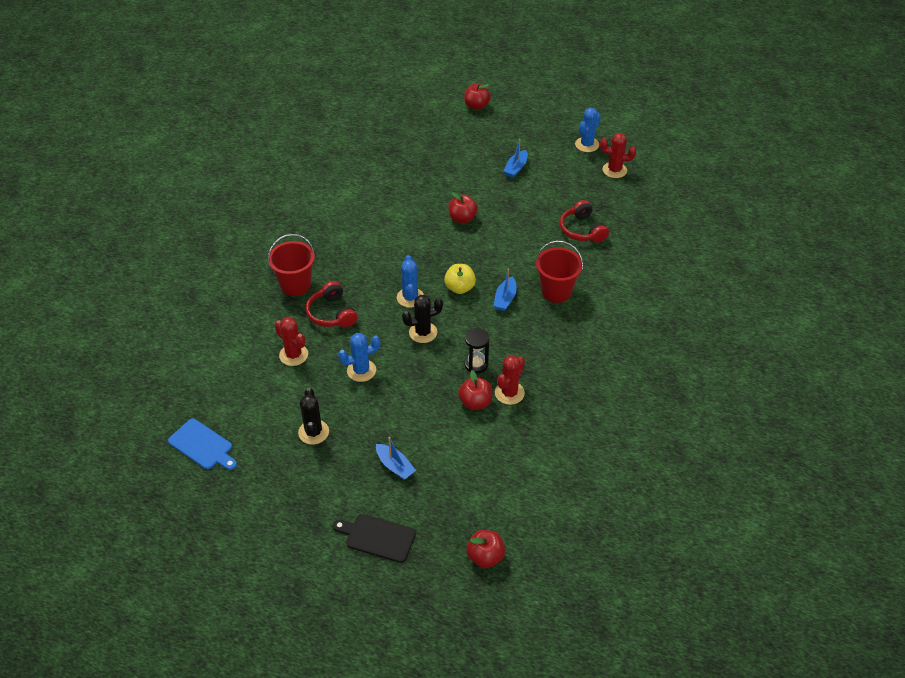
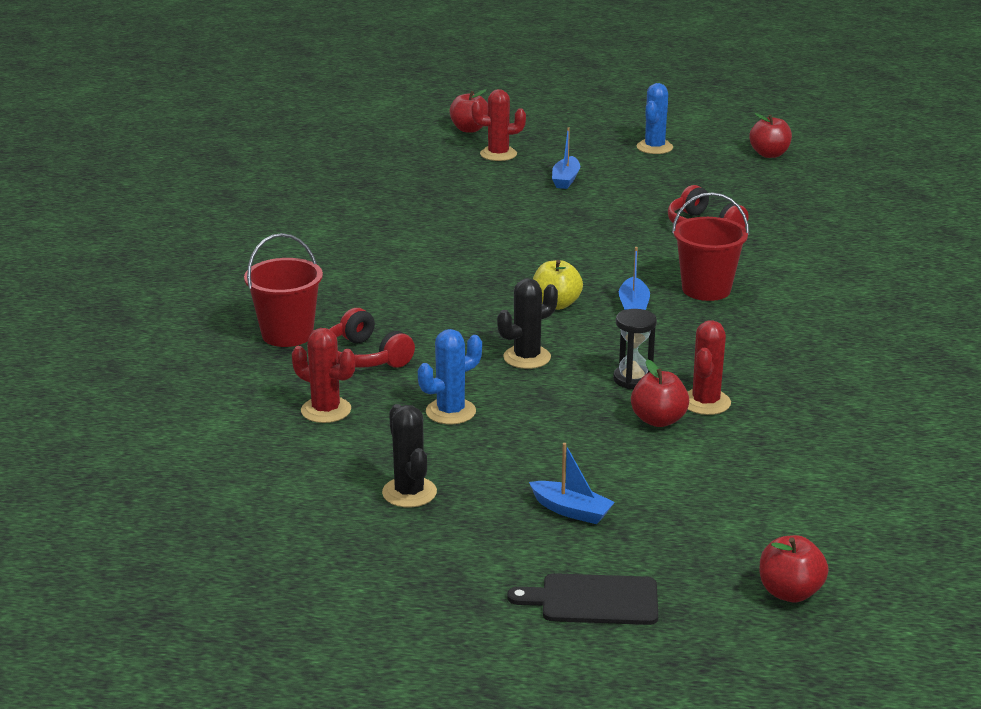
camera: 15 degrees left, 20 degrees down
blue cutting board [168,419,237,470] -> none
blue cactus [397,255,424,308] -> none
red apple [448,192,478,223] -> red apple moved to [749,113,792,158]
red cactus [600,133,636,178] -> red cactus moved to [471,89,526,161]

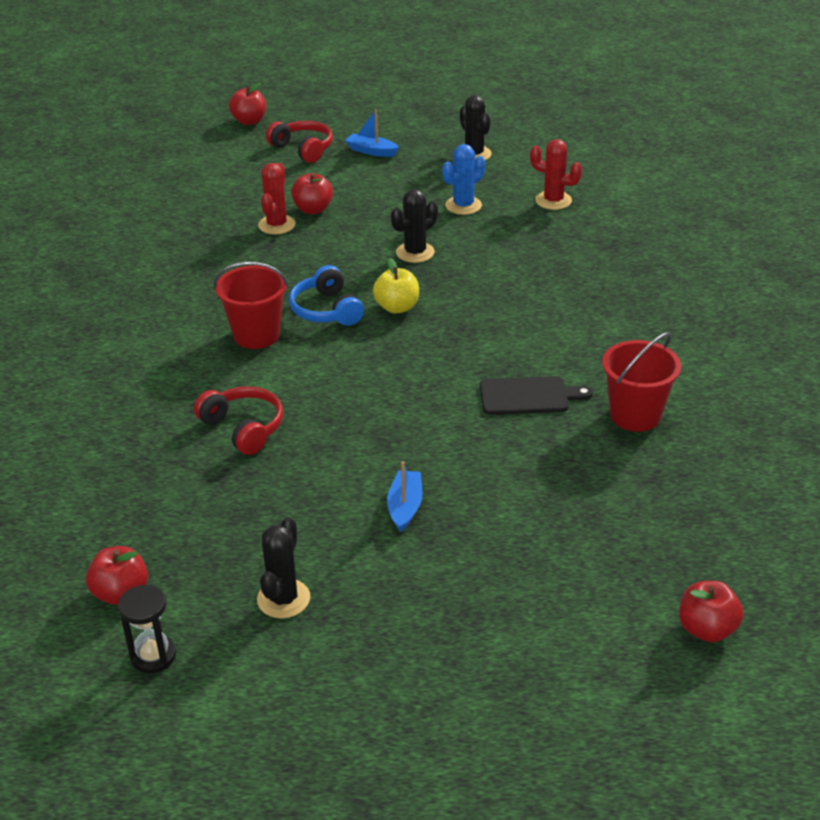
camera: 175 degrees right, 10 degrees up
red bucket [244,233,323,347] -> red bucket moved to [602,332,681,432]
red headphones [329,308,415,368] -> red headphones moved to [266,121,333,163]
red apple [449,89,488,133] -> red apple moved to [679,581,744,642]
red cactus [471,89,526,161] -> none
black cutting board [507,573,658,625] -> black cutting board moved to [480,376,593,415]
black hourglass [613,309,657,389] -> black hourglass moved to [118,585,176,673]
blue boat [619,247,650,310] -> blue headphones [289,265,364,326]
blue cactus [636,83,673,154] -> black cactus [257,517,310,618]

